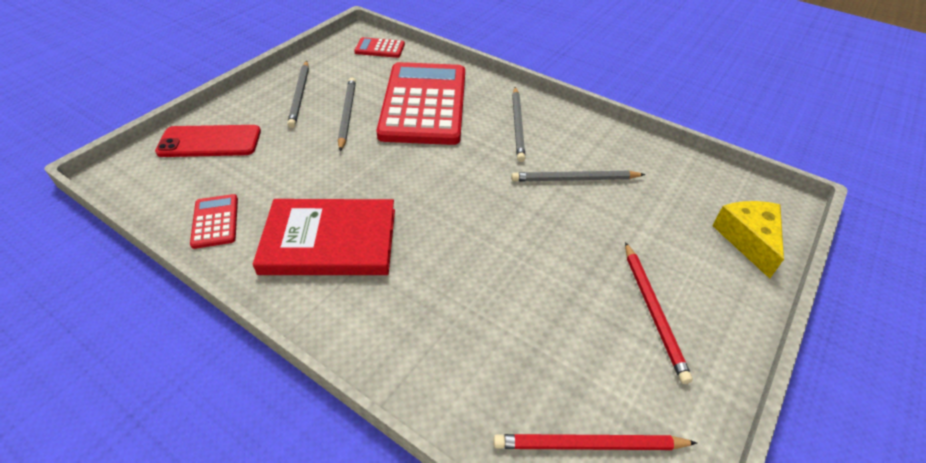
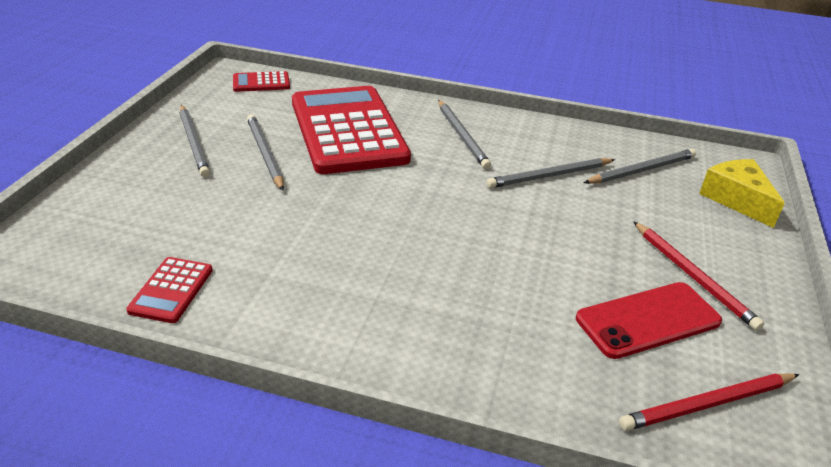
camera: 20 degrees left, 10 degrees down
red phone [155,125,261,157] -> red phone moved to [576,282,722,359]
red calculator [190,194,238,249] -> red calculator turned 135 degrees counterclockwise [126,257,213,323]
red book [253,199,395,275] -> none
none -> grey pencil [584,149,696,184]

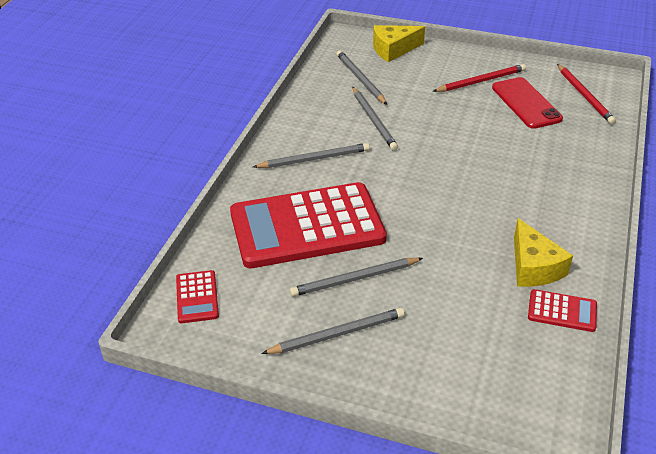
camera: 85 degrees left, 5 degrees up
none -> yellow cheese [514,218,573,287]

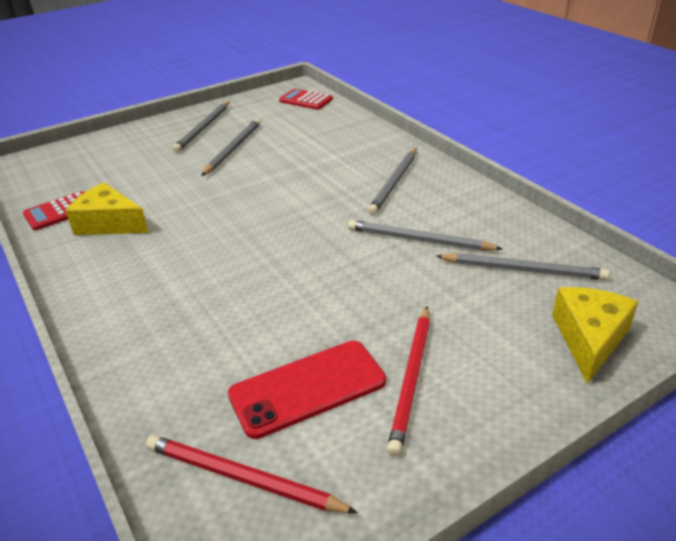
camera: 130 degrees right, 5 degrees down
red calculator [230,182,387,268] -> none
red phone [492,77,563,129] -> red phone turned 45 degrees counterclockwise [228,341,386,439]

